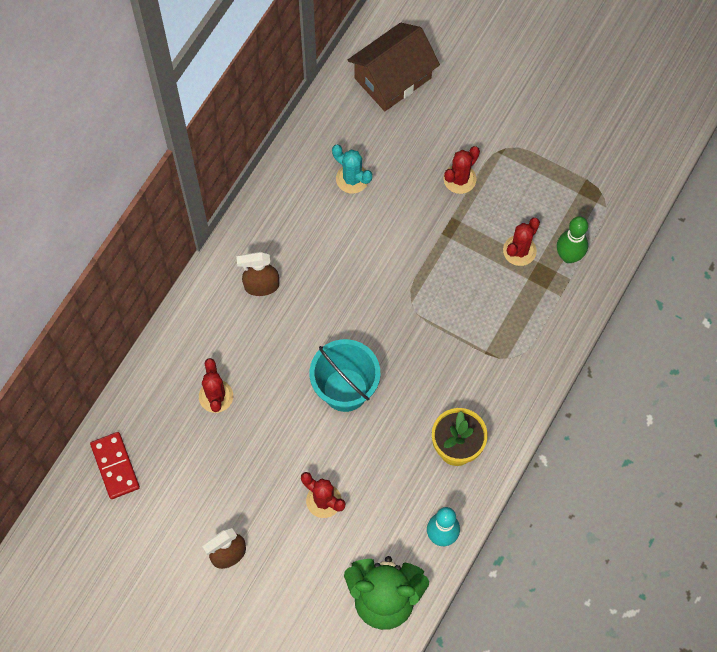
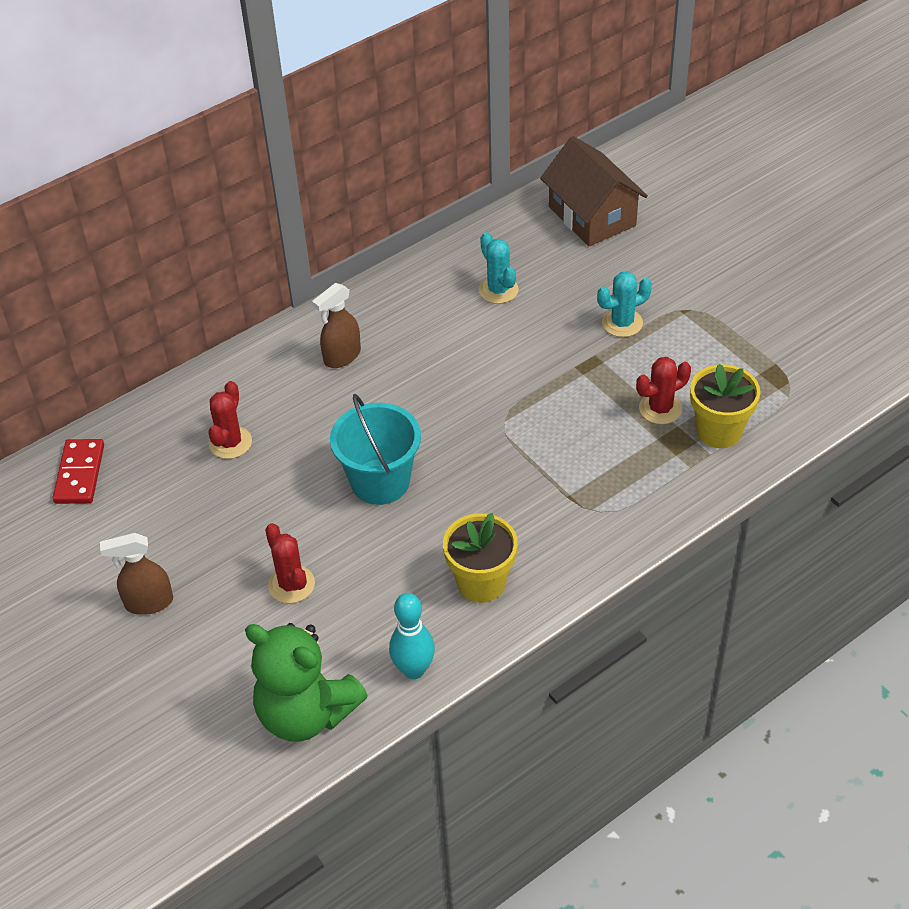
camera: 25 degrees right, 20 degrees down
brown spray bottle [236,252,279,296] -> brown spray bottle turned 60 degrees counterclockwise [312,283,361,368]
brown house [348,23,440,111] -> brown house turned 75 degrees clockwise [540,136,648,246]
red cactus [443,146,480,194] -> turquoise cactus [597,271,652,337]
green bowling pin [557,216,588,263] -> yellow flower pot [690,364,760,448]

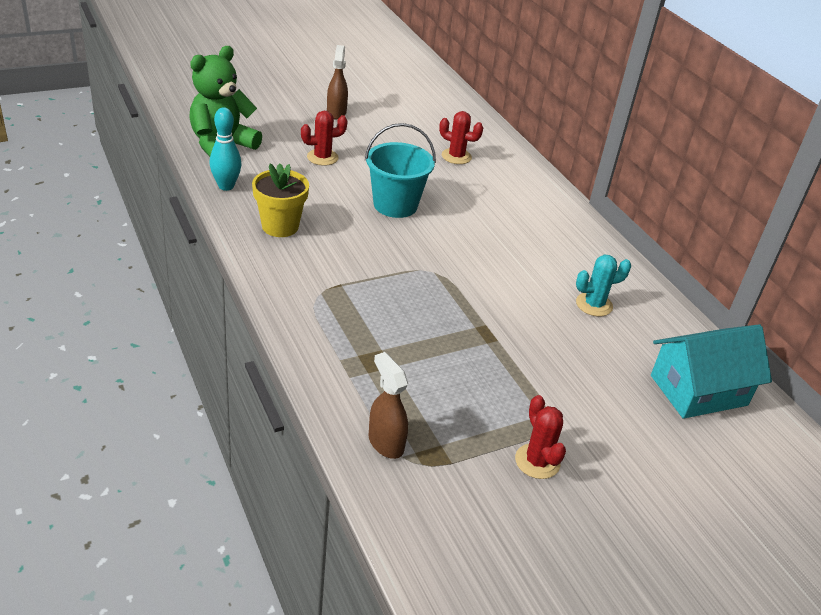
camera: 95 degrees right, 10 degrees down
red domino [52,439,104,504] -> none
brown spray bottle [312,283,361,368] -> brown spray bottle moved to [368,352,408,459]
brown house [540,136,648,246] -> turquoise house [651,324,772,419]
turquoise cactus [597,271,652,337] -> none
red cactus [636,357,691,424] -> red cactus moved to [515,395,566,479]
yellow flower pot [690,364,760,448] -> none

